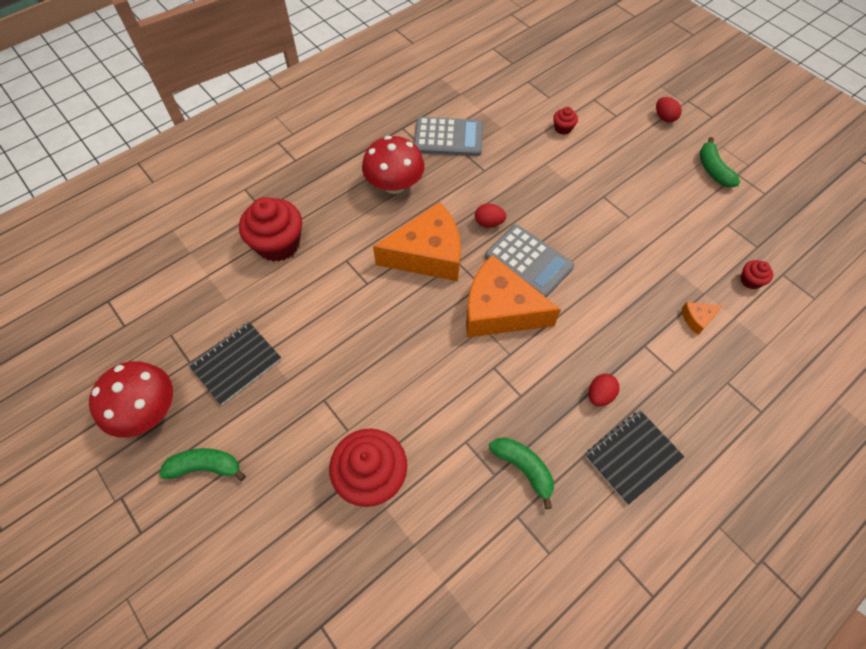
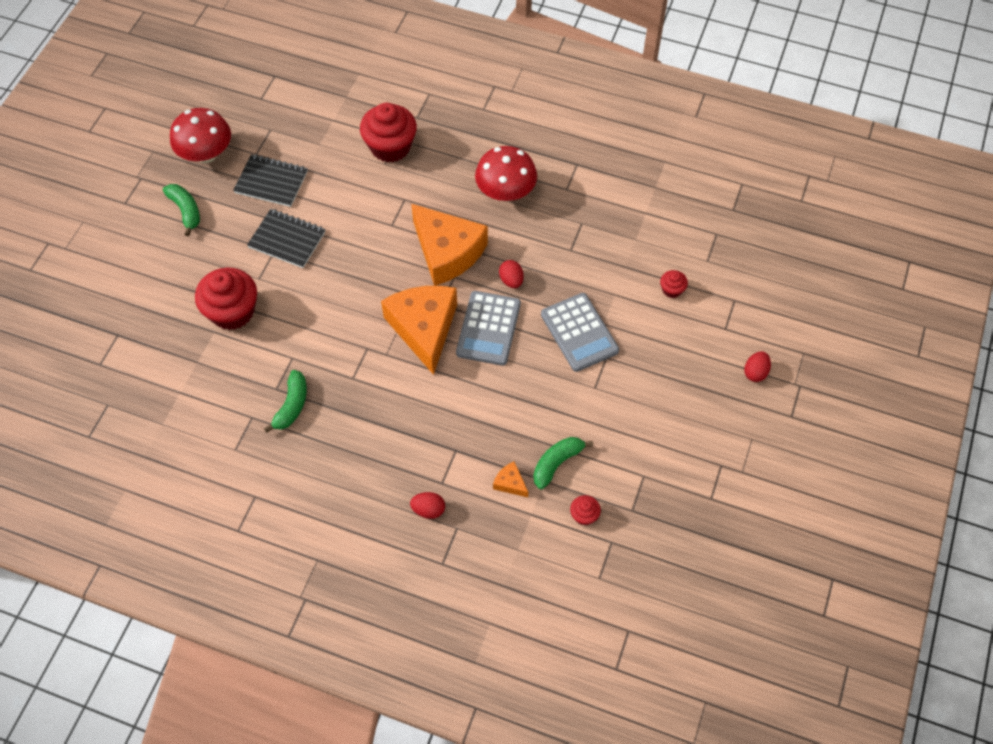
camera: 60 degrees right, 0 degrees up
grey calculator [414,117,483,156] -> grey calculator moved to [541,293,619,372]
black notebook [585,410,684,505] -> black notebook moved to [247,209,326,268]
red egg [589,374,619,406] -> red egg moved to [410,492,445,519]
green banana [700,137,740,188] -> green banana moved to [533,437,593,490]

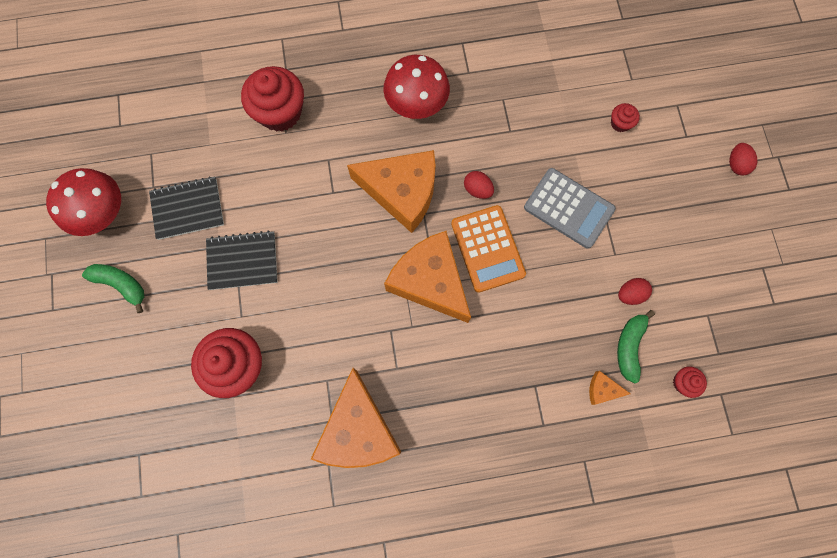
camera: 30 degrees left, 15 degrees up
green banana [264,370,307,433] -> orange cheese [311,368,401,468]
red egg [410,492,445,519] -> red egg moved to [618,278,652,305]
grey calculator [456,291,521,366] -> orange calculator [451,205,526,293]

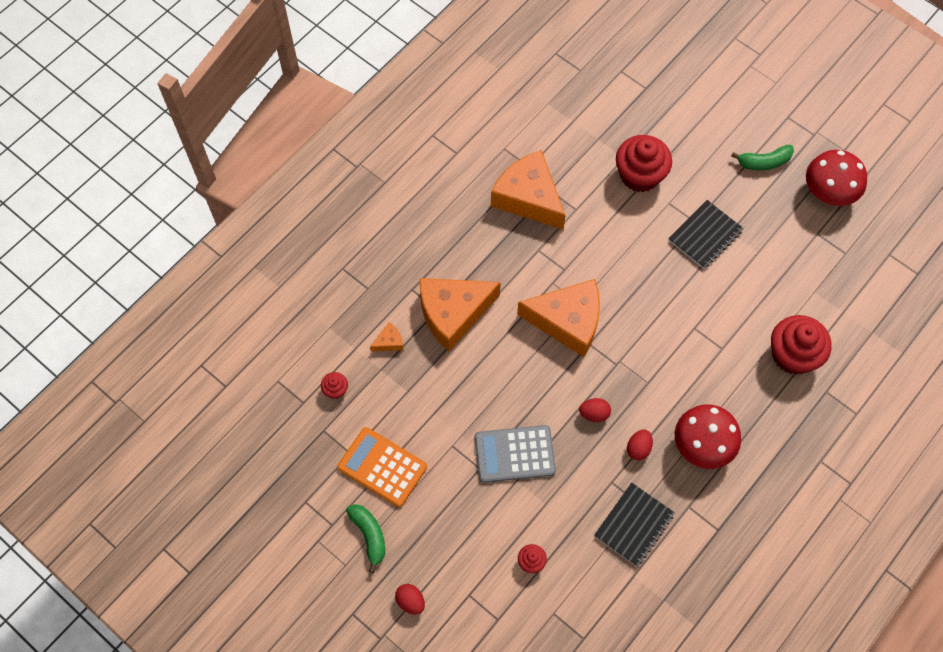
camera: 140 degrees right, 10 degrees down
black notebook [149,176,224,240] -> black notebook moved to [594,483,675,566]
orange cheese [347,150,436,233] -> orange cheese moved to [420,278,501,351]
orange calculator [451,205,526,293] -> orange calculator moved to [337,427,427,507]
green banana [617,310,655,383] -> green banana moved to [346,504,385,573]
red egg [618,278,652,305] -> red egg moved to [627,429,653,460]

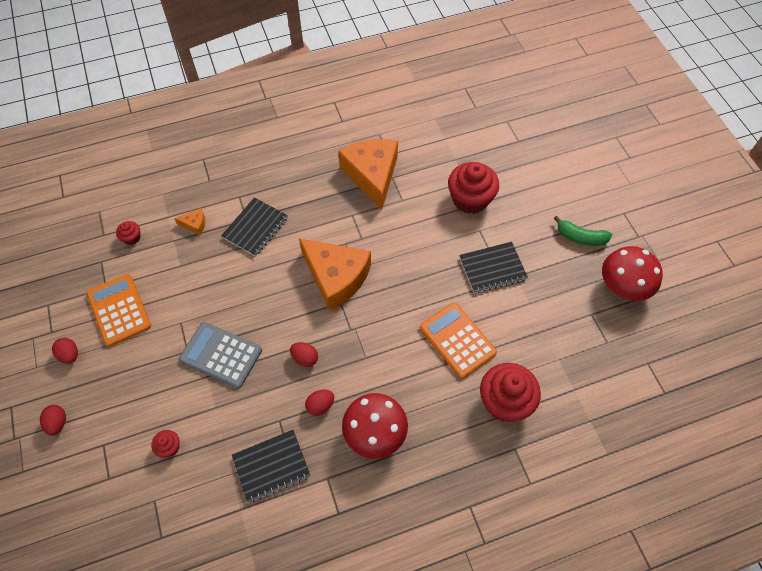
camera: 30 degrees right, 5 degrees down
green banana [346,504,385,573] -> red egg [52,338,78,364]
orange cheese [420,278,501,351] -> black notebook [221,197,288,257]
none -> orange calculator [420,303,497,379]

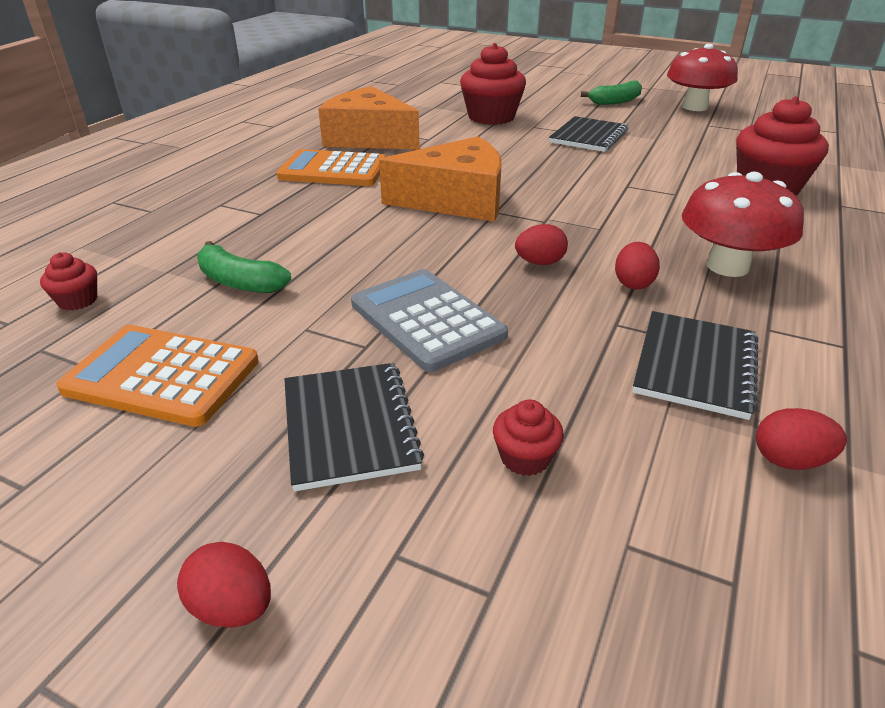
camera: 45 degrees left, 25 degrees down
red egg [52,338,78,364] -> red egg moved to [756,408,847,470]
orange cheese [174,208,205,235] -> none
grey calculator [179,322,262,388] -> grey calculator turned 75 degrees clockwise [351,269,508,372]
black notebook [221,197,288,257] -> black notebook moved to [284,363,424,491]
orange calculator [420,303,497,379] -> orange calculator moved to [277,149,387,186]
none -> green banana [197,241,291,293]

